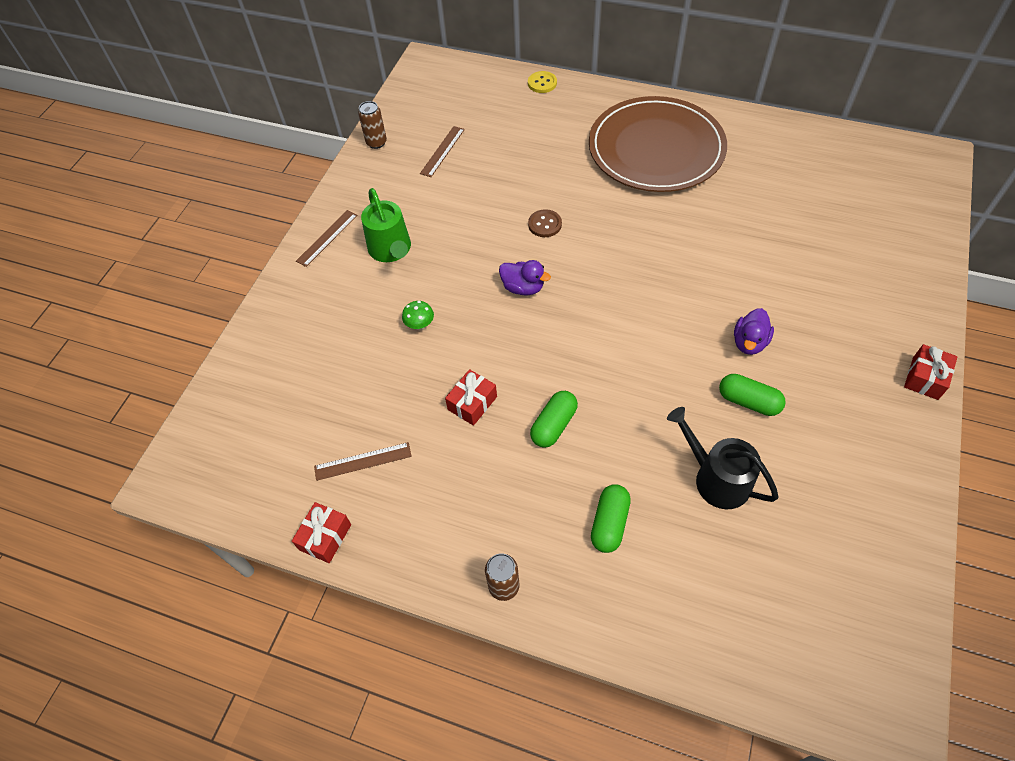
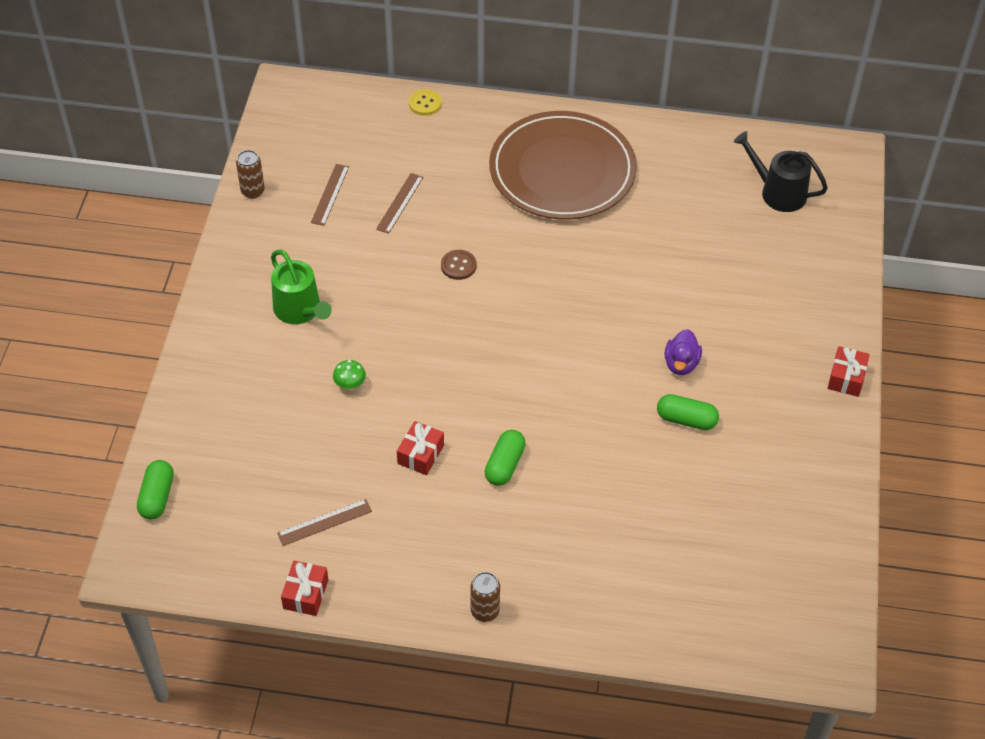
camera: 15 degrees left, 5 degrees down
brown ruler [296,210,358,267] -> brown ruler moved to [376,173,423,234]
purple duck [499,260,551,295] -> none
green capsule [591,484,631,553] -> green capsule moved to [137,460,174,519]
black watering can [667,407,779,509] -> black watering can moved to [734,131,828,212]

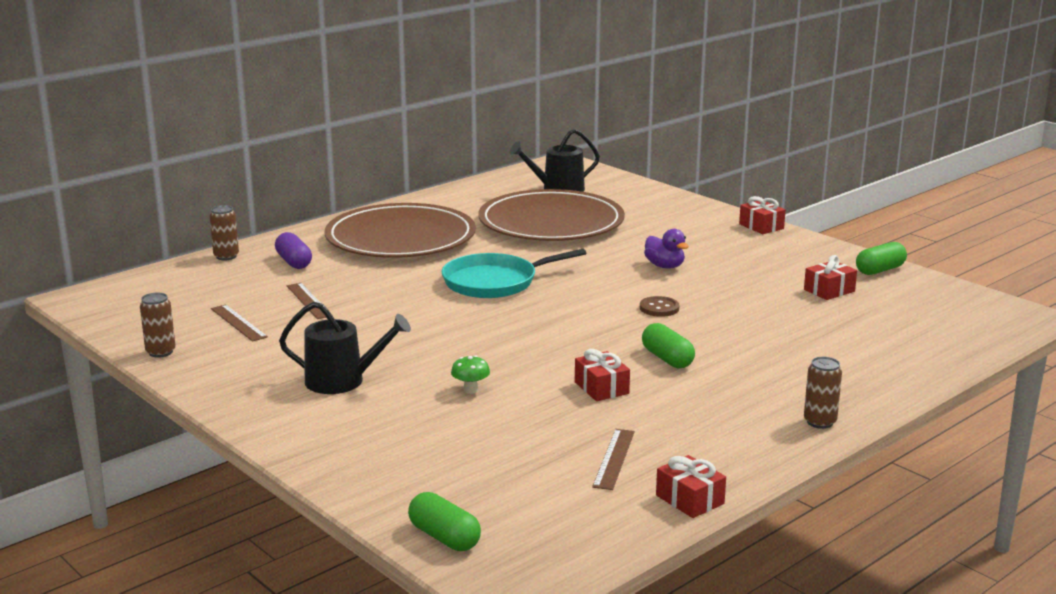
camera: 50 degrees left, 30 degrees down
green watering can [271,250,332,324] -> black watering can [279,302,411,394]
yellow button [409,89,442,116] -> brown can [210,205,239,261]
brown button [441,250,476,280] -> brown button moved to [640,296,679,317]
green capsule [657,394,719,430] -> green capsule moved to [856,242,907,275]
none -> purple capsule [275,232,312,269]
none -> turquoise pan [442,249,586,298]
none -> brown plate [478,189,625,241]
none -> red gift [804,255,857,300]

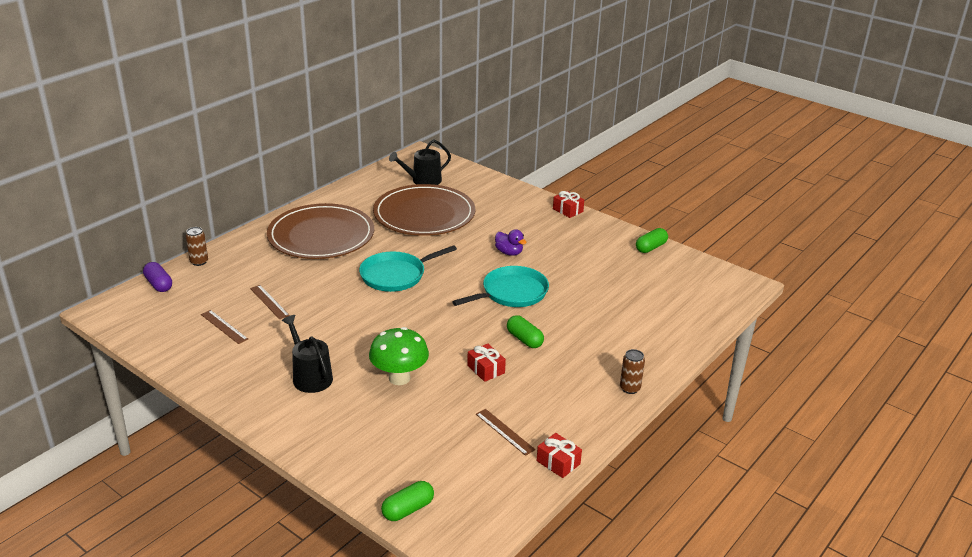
camera: 10 degrees left, 10 degrees up
brown can [140,293,176,358] -> none
purple capsule [275,232,312,269] -> purple capsule moved to [143,262,172,292]
black watering can [279,302,411,394] -> black watering can turned 120 degrees counterclockwise [282,315,333,393]
green capsule [408,492,481,551] -> green capsule turned 75 degrees counterclockwise [381,481,434,521]
green mushroom [451,355,490,394] -> green mushroom [369,327,429,385], size x2.24
brown ruler [592,429,635,490] -> brown ruler turned 45 degrees counterclockwise [476,409,535,456]
brown button [640,296,679,317] -> turquoise pan [452,266,549,307]
red gift [804,255,857,300] -> none

